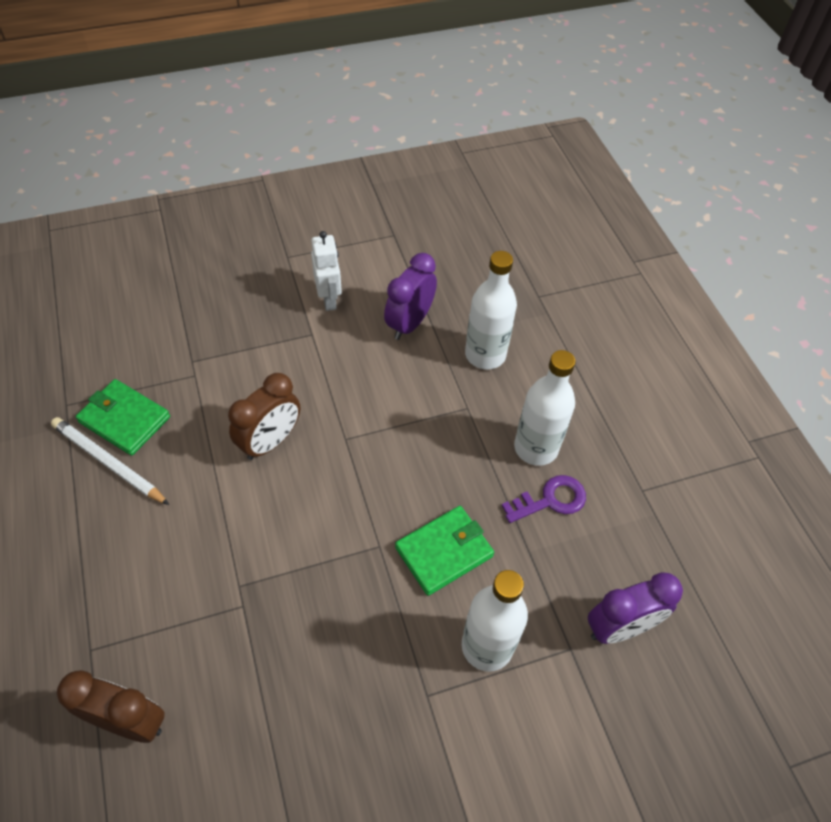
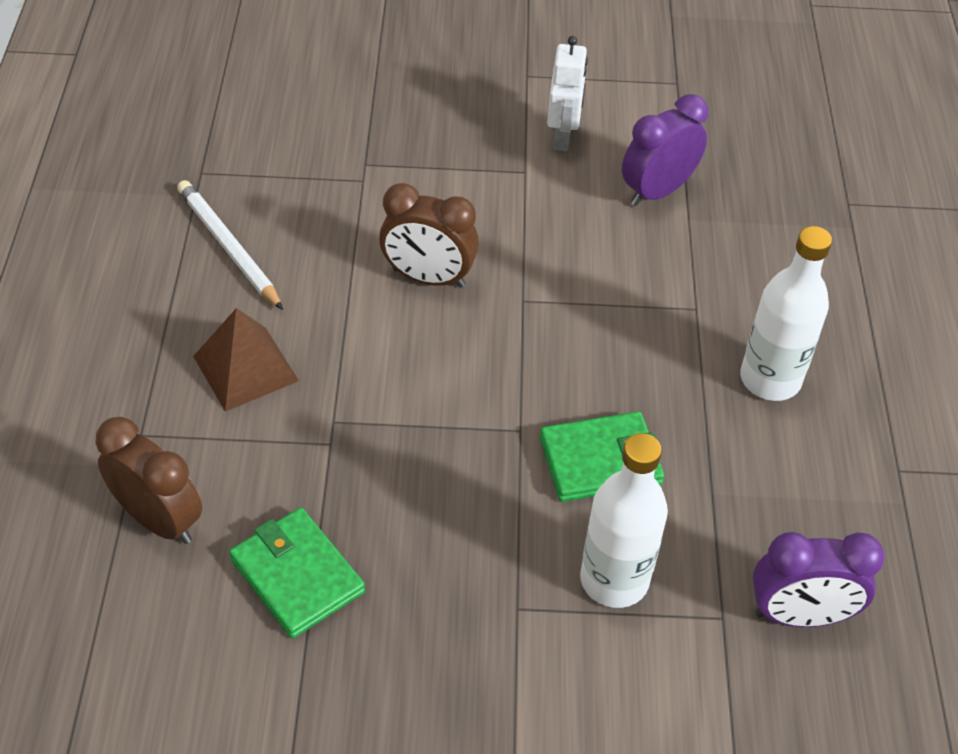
camera: 20 degrees right, 5 degrees down
green wallet [76,379,170,456] -> green wallet moved to [229,508,365,638]
brown clock [228,373,300,460] -> brown clock turned 45 degrees clockwise [379,183,479,288]
white bottle [465,251,517,369] -> none
purple key [501,475,586,523] -> none
none -> brown pyramid [193,308,299,412]

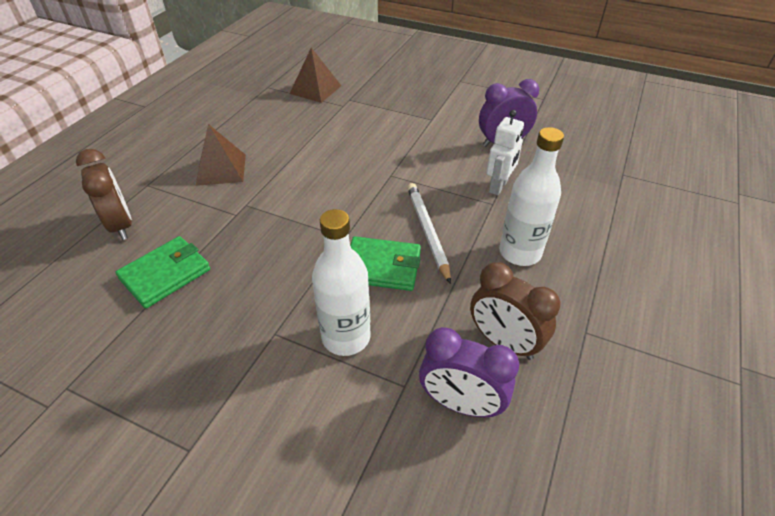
camera: 25 degrees right, 5 degrees down
white pencil [177,180,283,310] -> white pencil moved to [407,183,451,284]
green wallet [229,508,365,638] -> green wallet turned 60 degrees clockwise [115,236,210,308]
brown clock [379,183,479,288] -> brown clock moved to [470,262,560,360]
white robot [547,36,588,151] -> white robot moved to [486,110,524,195]
none -> brown pyramid [290,47,341,103]

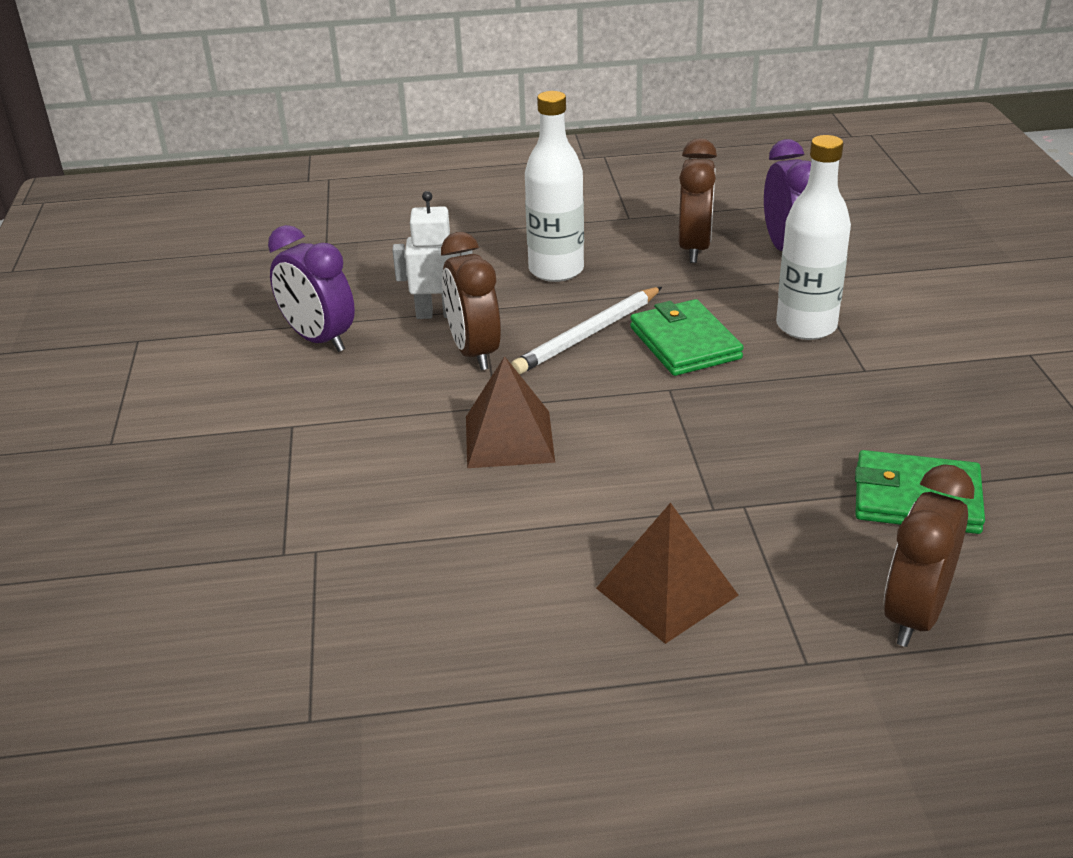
camera: 120 degrees left, 10 degrees down
brown pyramid [290,47,341,103] -> brown pyramid moved to [466,356,555,468]
none -> brown clock [441,232,501,370]

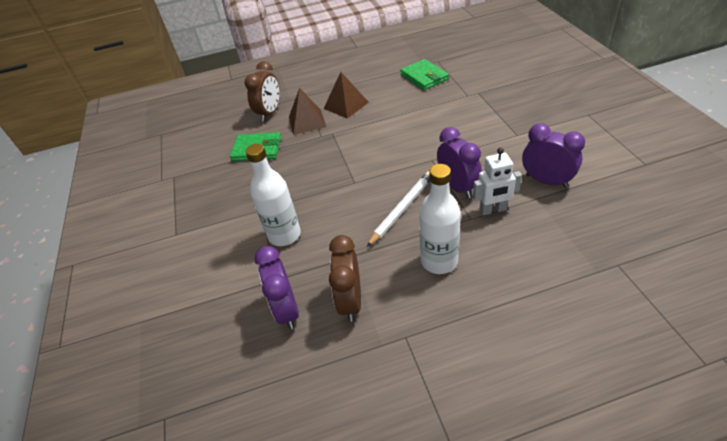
camera: 175 degrees right, 10 degrees up
brown clock [441,232,501,370] -> purple clock [437,127,482,198]
brown pyramid [466,356,555,468] -> brown pyramid moved to [289,88,326,135]
green wallet [630,299,744,376] -> green wallet moved to [400,59,449,90]

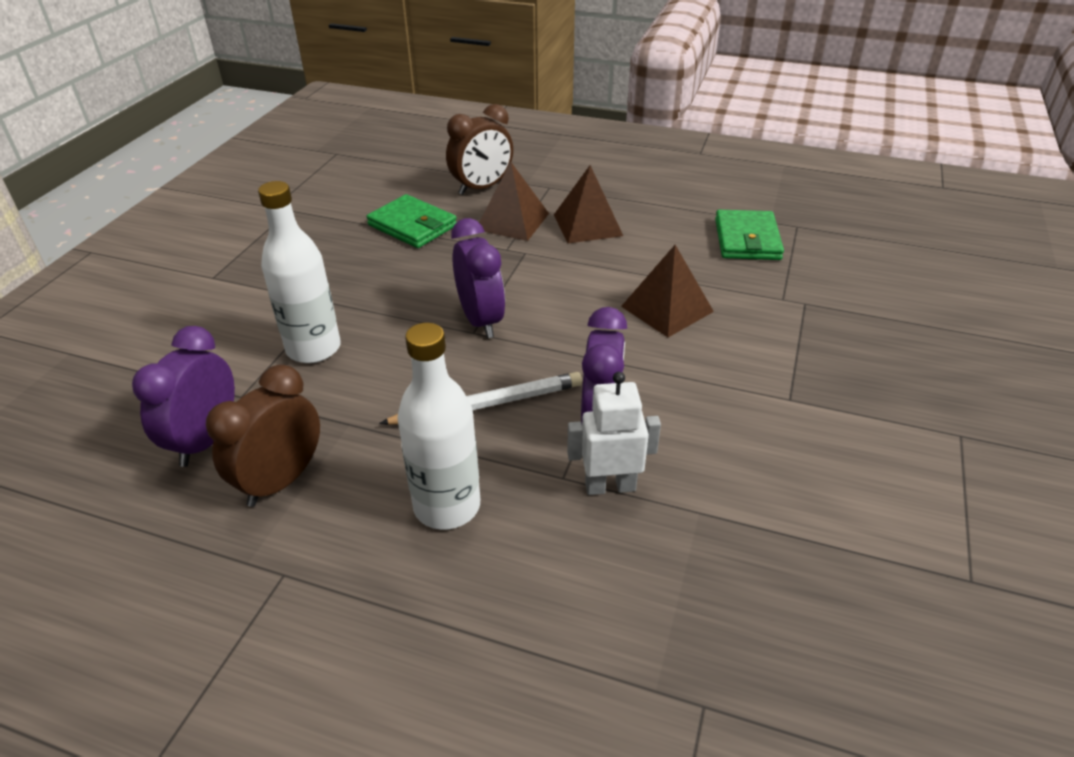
camera: 30 degrees right, 5 degrees down
white robot [473,148,522,216] -> white robot turned 150 degrees clockwise [567,372,661,495]
purple clock [522,123,585,188] -> purple clock moved to [451,218,505,338]
none -> brown pyramid [621,245,714,337]

